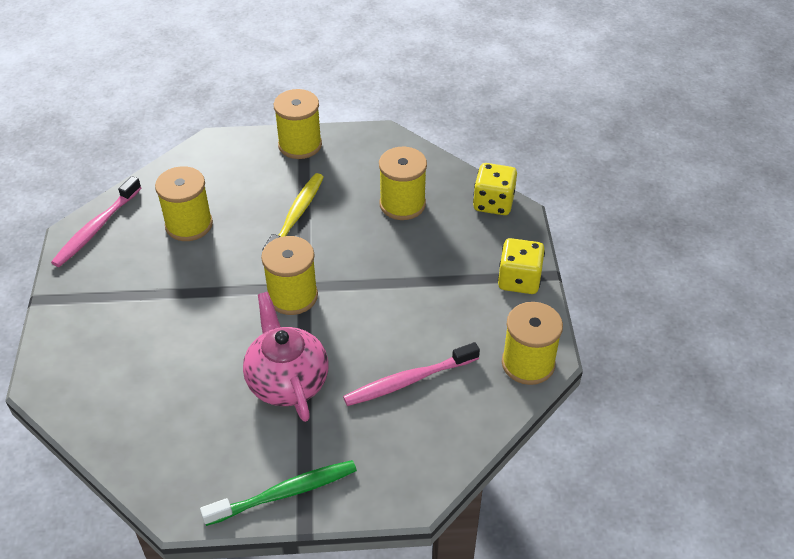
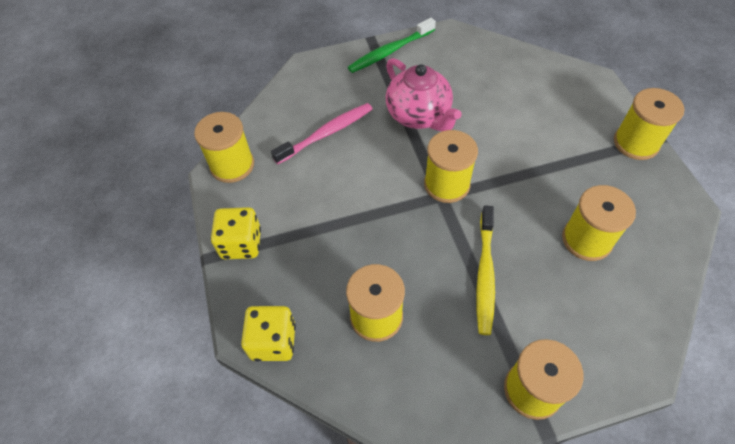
camera: 170 degrees right, 10 degrees up
pink toothbrush [51,176,141,267] -> none
none -> yellow spool [614,88,685,160]

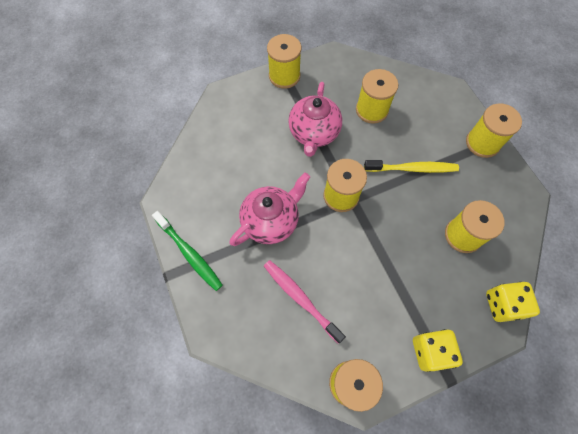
camera: 100 degrees left, 10 degrees up
none -> pink teapot [288,82,342,157]

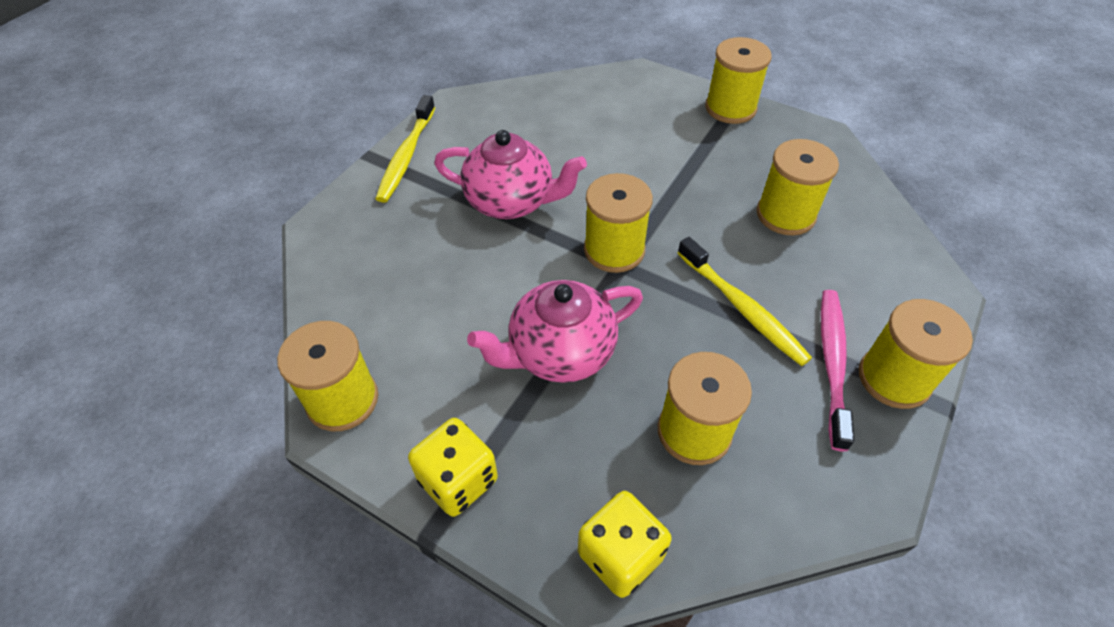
camera: 55 degrees right, 15 degrees down
green toothbrush [152,211,223,291] -> yellow toothbrush [375,95,435,203]
pink toothbrush [264,260,346,344] -> pink toothbrush moved to [821,290,854,451]
pink teapot [288,82,342,157] -> pink teapot moved to [467,280,643,383]

